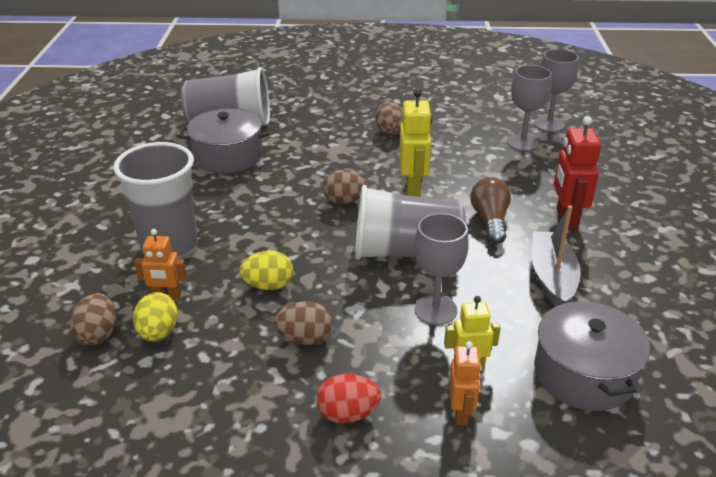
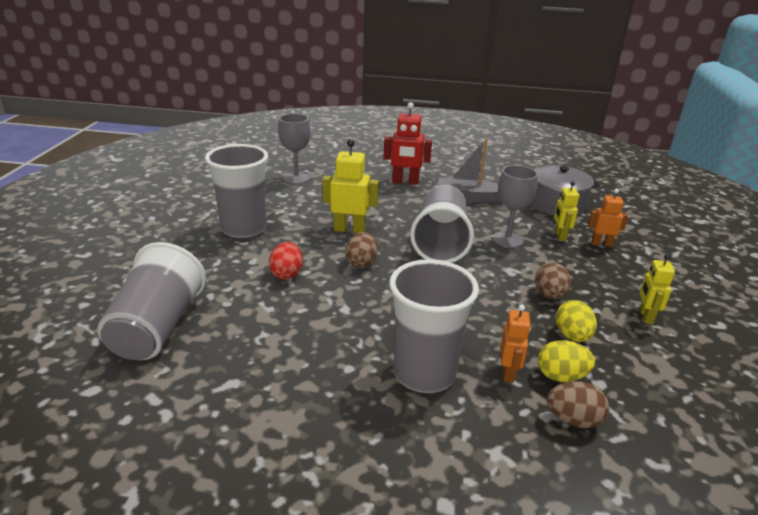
camera: 85 degrees left, 5 degrees down
grey pot [179,108,270,173] -> none
yellow egg [239,251,293,290] -> yellow egg moved to [556,300,597,342]
red egg [317,374,381,424] -> red egg moved to [269,242,303,280]
brown egg [376,102,403,135] -> grey cup [205,144,268,238]
brown light bulb [470,177,511,244] -> none
grey goblet [534,49,579,132] -> none
none -> yellow robot [640,254,675,324]

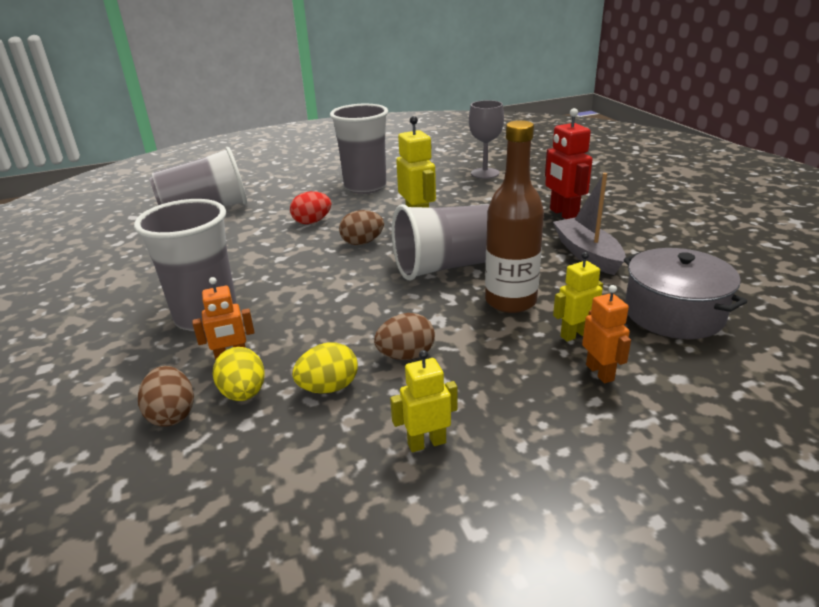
camera: 65 degrees right, 0 degrees up
grey goblet [493,165,538,248] -> brown bottle [485,120,544,313]

